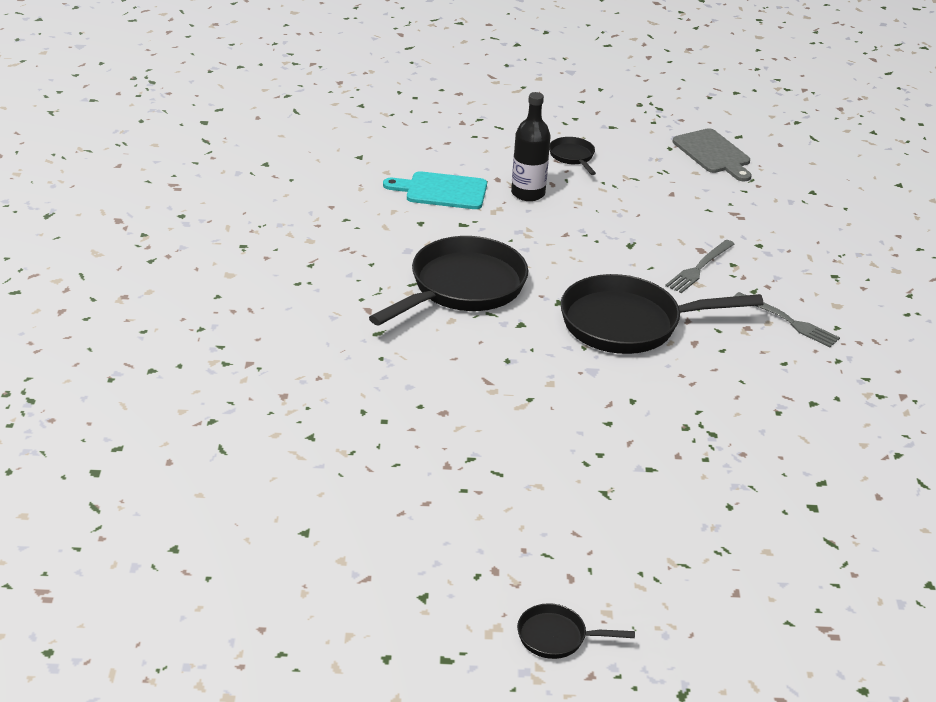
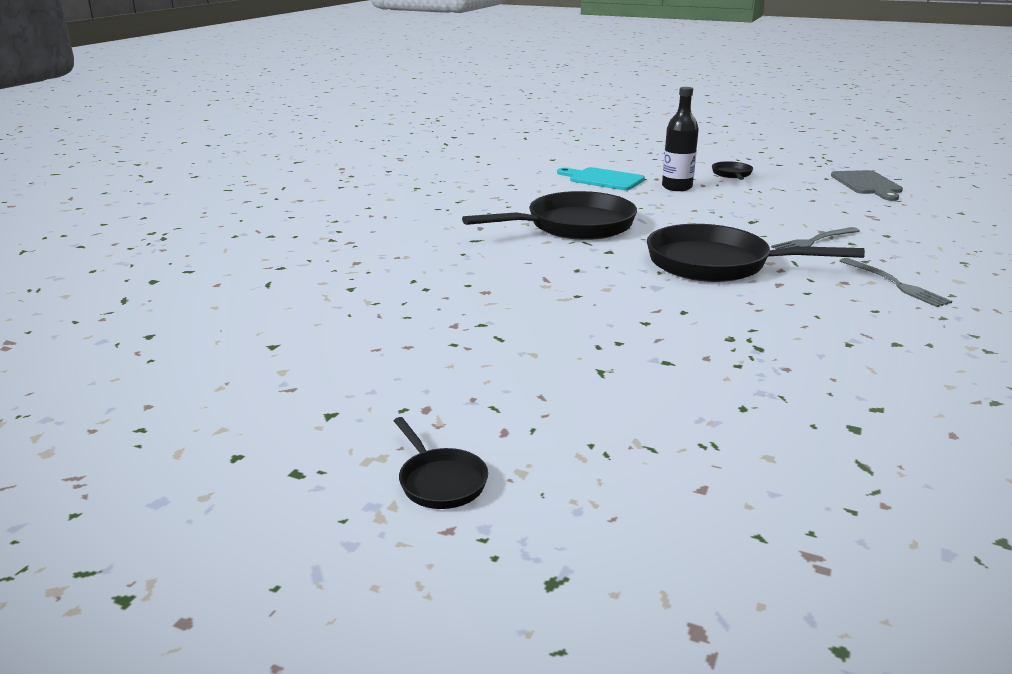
camera: 25 degrees right, 10 degrees down
black pan [517,603,635,659] -> black pan turned 150 degrees counterclockwise [394,417,488,509]

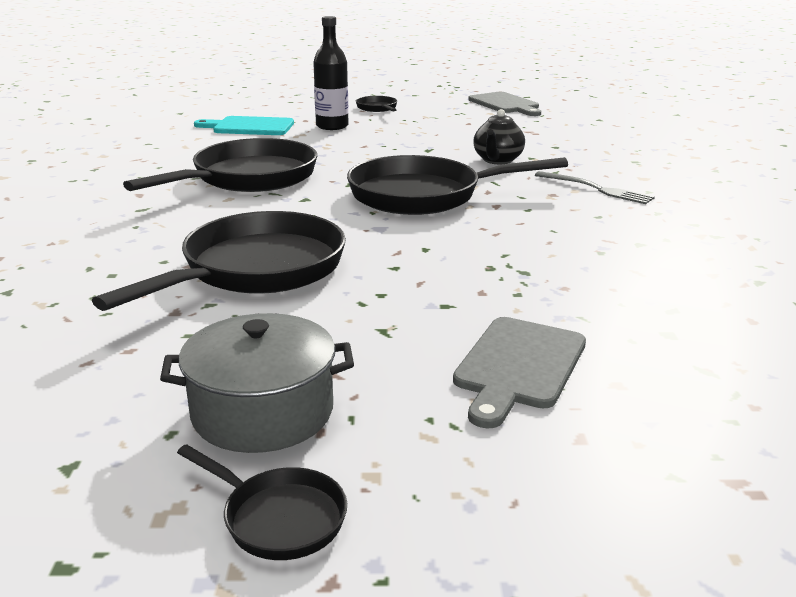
camera: 25 degrees left, 0 degrees up
grey fork [771,227,860,249] -> black teapot [473,109,525,164]
none -> black pan [92,211,346,311]
none -> grey pot [160,313,354,453]
none -> grey cutting board [453,317,586,429]

